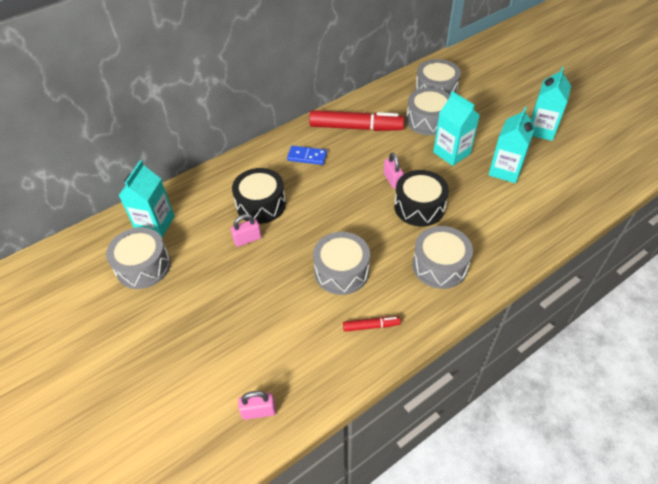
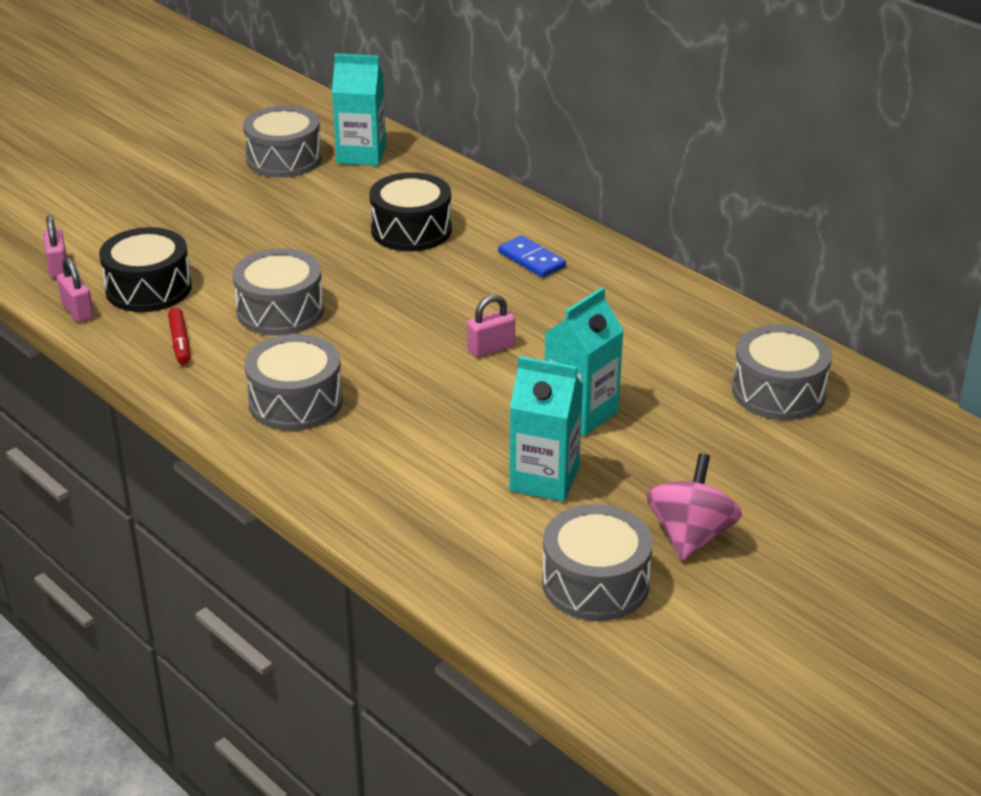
camera: 80 degrees right, 15 degrees down
pink padlock [231,214,262,247] -> pink padlock moved to [57,258,94,323]
blue domino [287,146,327,165] -> blue domino turned 45 degrees counterclockwise [498,235,566,278]
red marker [309,110,404,131] -> none
black drum [394,170,449,227] -> black drum moved to [99,227,192,312]
grey drum [406,87,450,135] -> grey drum moved to [542,504,653,621]
turquoise carton [531,67,571,141] -> pink spinning top [647,453,742,561]

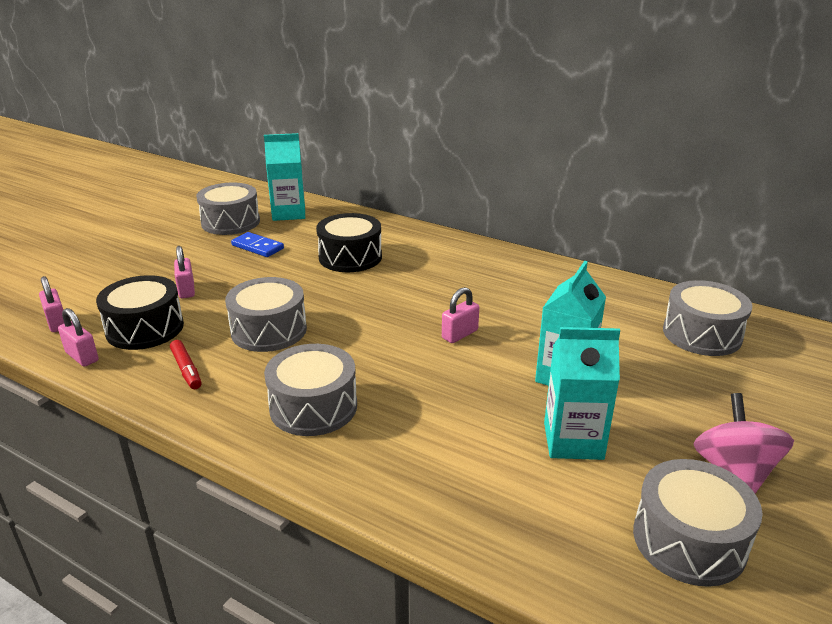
camera: 15 degrees left, 5 degrees down
blue domino [498,235,566,278] -> blue domino moved to [231,232,284,257]
none -> pink padlock [174,246,195,298]

